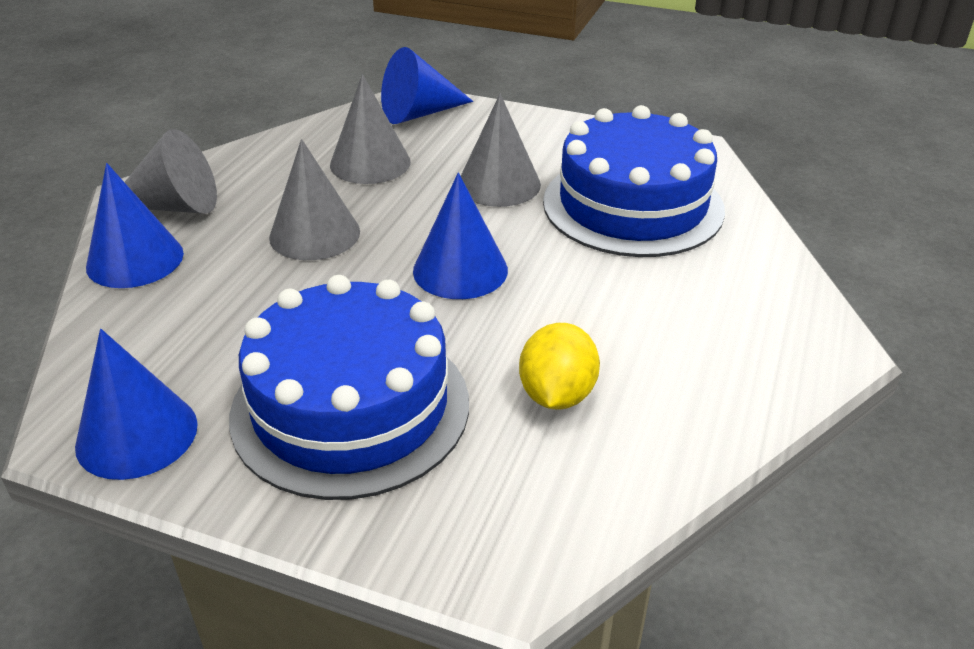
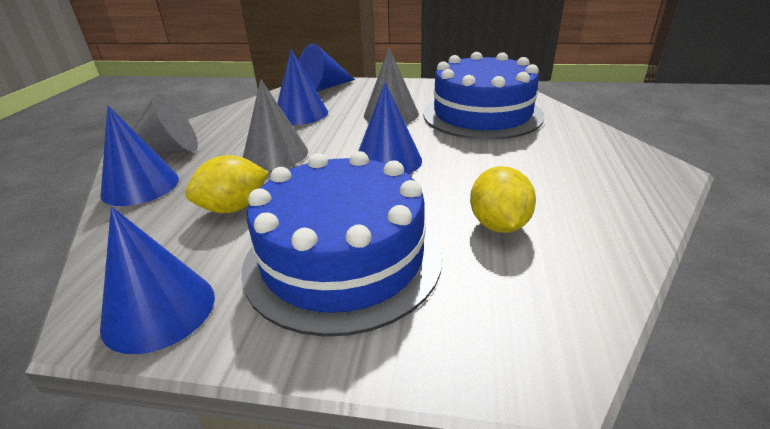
camera: 10 degrees left, 5 degrees down
grey cone [330,74,411,184] -> blue cone [277,49,328,125]
none -> yellow lemon [185,155,269,213]

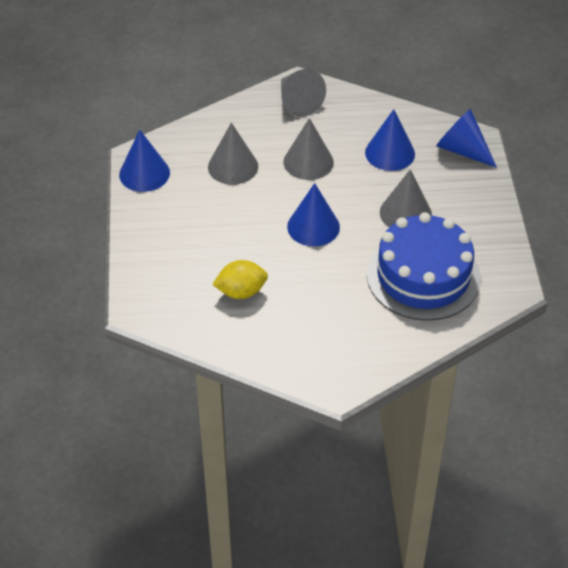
camera: 75 degrees right, 15 degrees up
blue cone [101,105,179,206] -> none
yellow lemon [185,155,269,213] -> grey cone [208,123,258,185]
blue cake [241,151,442,337] -> none

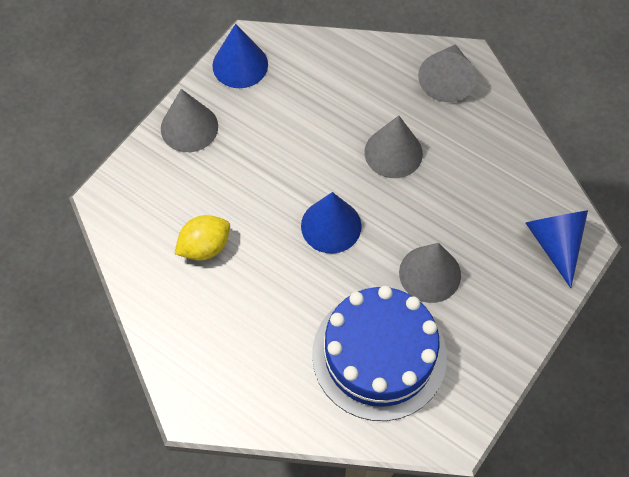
camera: 40 degrees right, 15 degrees up
grey cone [208,123,258,185] -> grey cone moved to [161,89,218,152]
yellow lemon [212,260,268,299] -> yellow lemon turned 60 degrees counterclockwise [174,215,230,261]
blue cone [365,109,415,171] -> none

